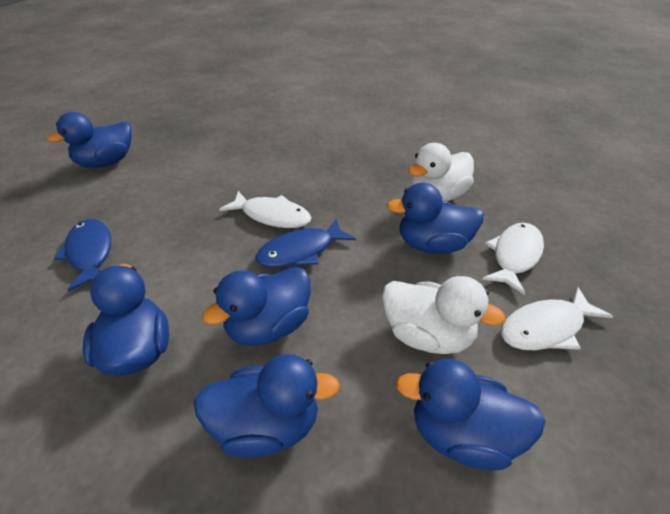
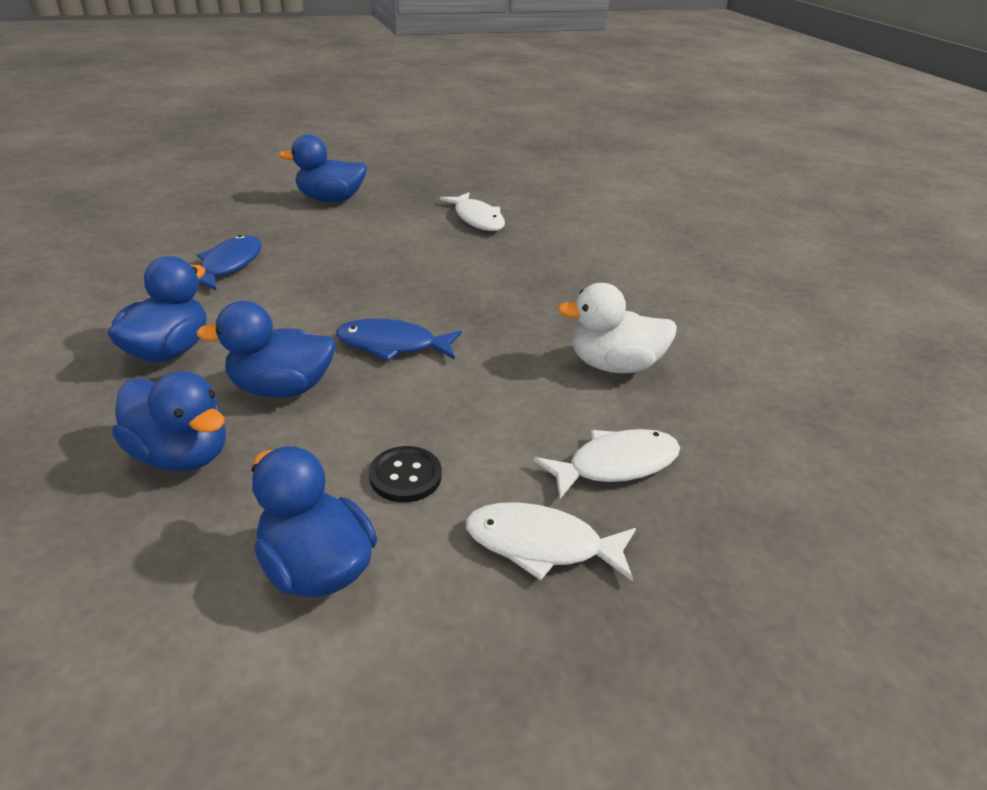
camera: 35 degrees right, 5 degrees down
white fish [219,191,312,228] -> white fish moved to [440,192,505,231]
white duck [382,276,506,354] -> black button [369,446,442,502]
blue duck [387,183,484,254] -> none

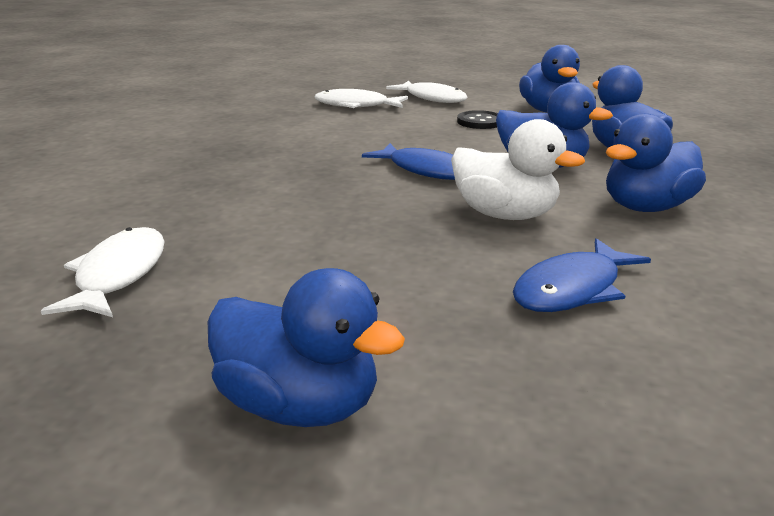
camera: 145 degrees left, 10 degrees down
white duck [557,283,677,373] -> white duck moved to [451,119,585,220]

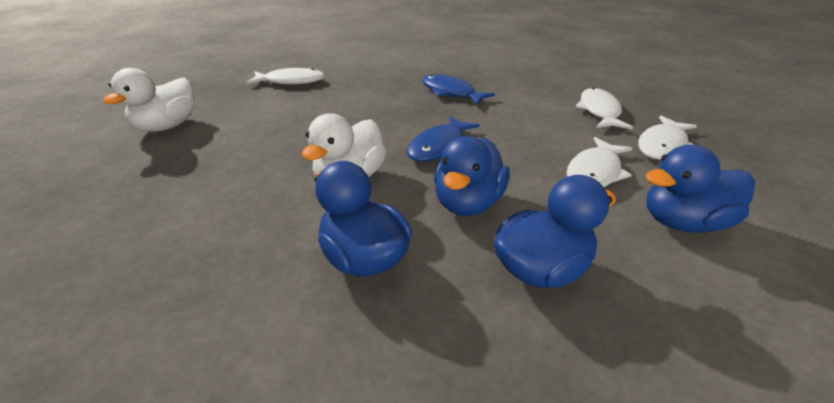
camera: 85 degrees right, 10 degrees up
blue duck [208,268,405,427] -> white duck [103,68,195,132]
black button [457,110,498,129] -> white fish [567,137,632,187]
blue fish [513,238,651,312] -> blue fish moved to [422,74,495,105]

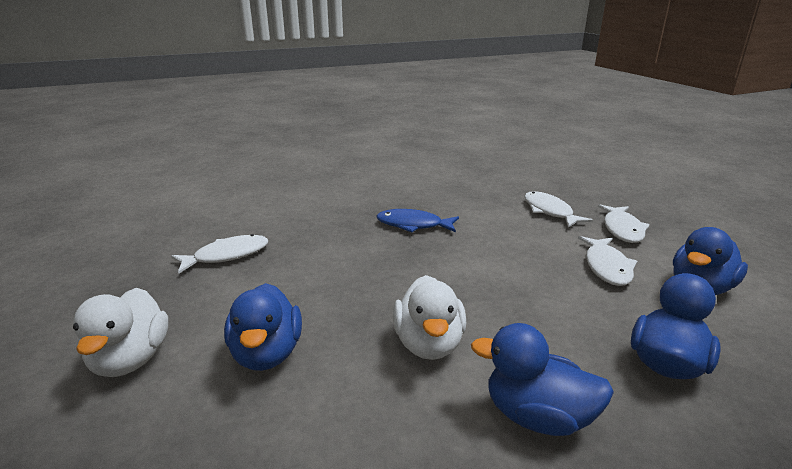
camera: 30 degrees left, 10 degrees down
blue fish [407,116,480,162] -> none
blue duck [434,136,510,216] -> blue duck moved to [224,283,302,371]

